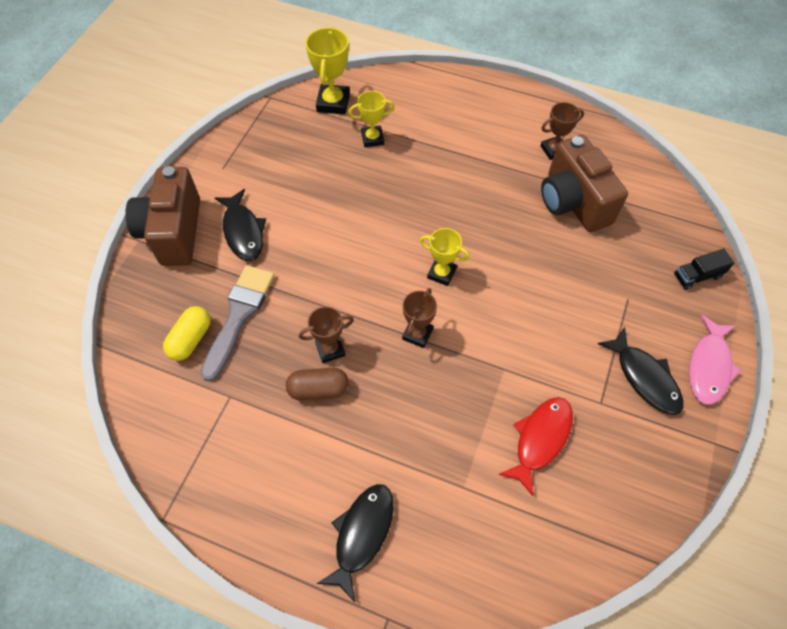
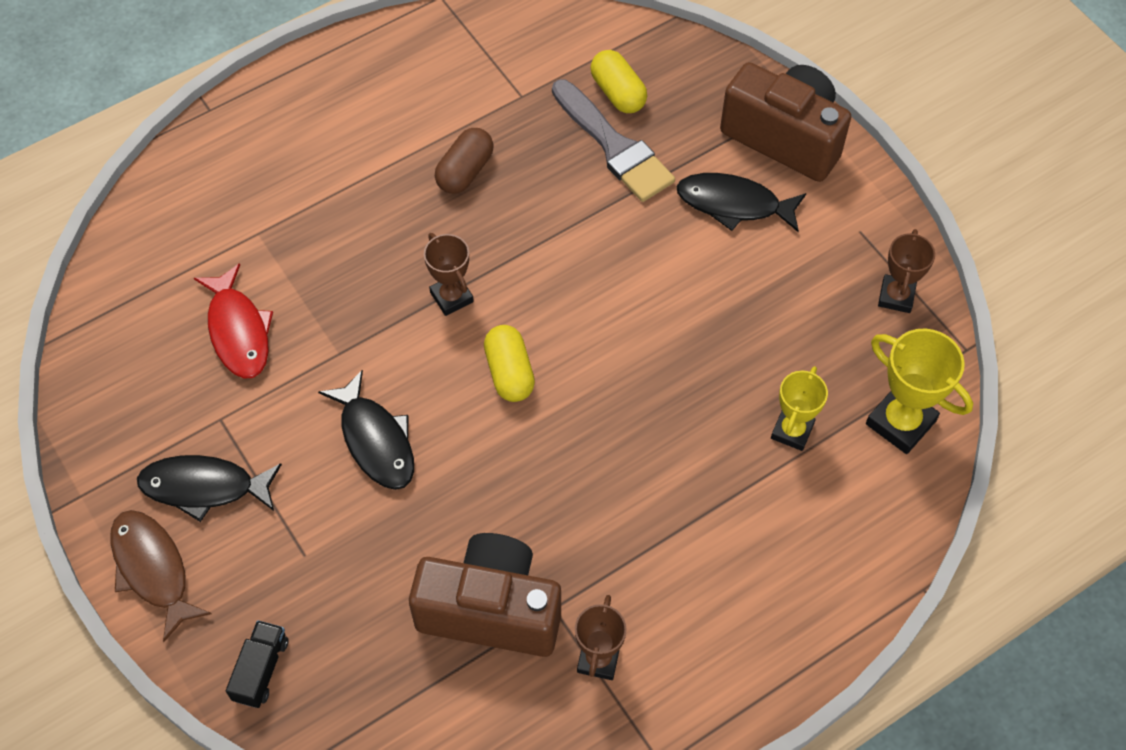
camera: 125 degrees right, 0 degrees up
brown trophy [299,306,354,363] -> brown trophy moved to [878,229,935,313]
black fish [317,484,394,602] -> black fish moved to [318,370,414,490]
yellow trophy [420,228,470,286] -> yellow capsule [484,325,535,402]
pink fish [689,314,742,405] -> brown fish [110,510,212,642]

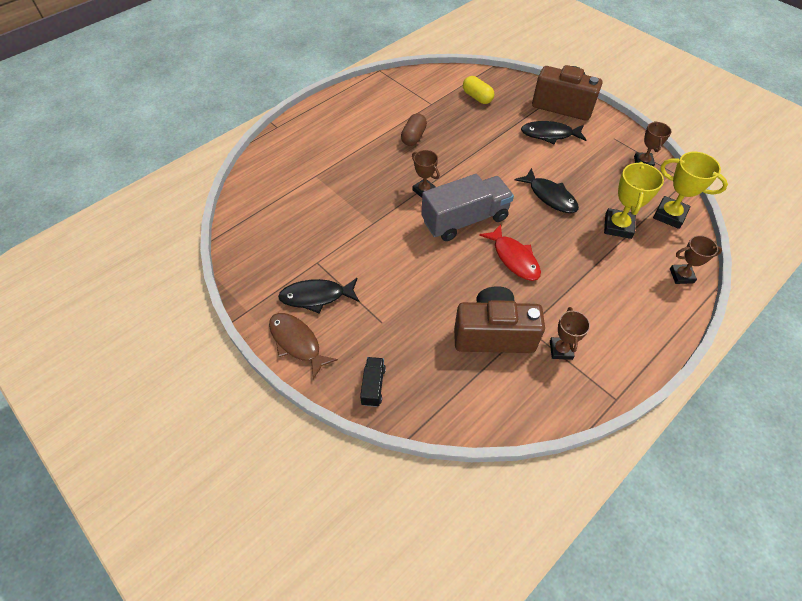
camera: 10 degrees left, 5 degrees down
red fish [194,263,273,379] -> red fish moved to [479,224,541,281]
black fish [318,370,414,490] -> black fish moved to [515,168,579,213]
yellow capsule [484,325,535,402] -> grey truck [421,174,514,241]
grey brush [552,79,675,202] -> none
yellow trophy [771,366,828,451] -> yellow trophy [604,162,664,239], size x1.51
none -> brown trophy [670,235,722,284]

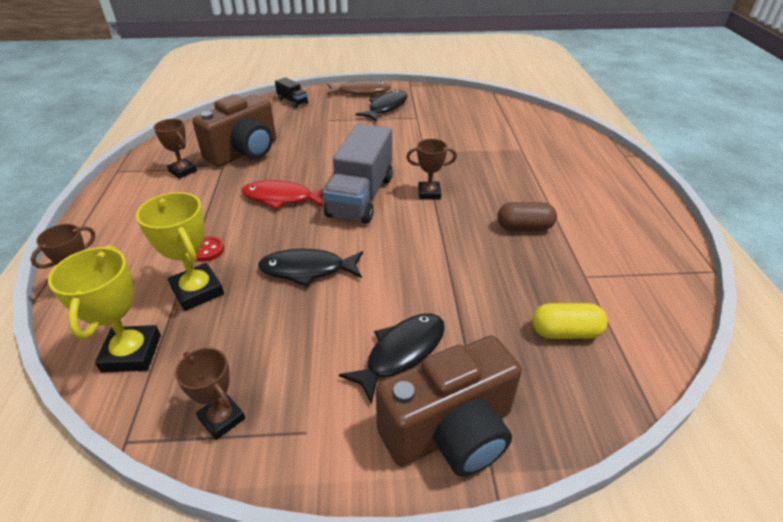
camera: 130 degrees right, 15 degrees down
brown capsule [401,113,427,146] -> brown capsule turned 60 degrees counterclockwise [497,202,557,231]
yellow trophy [653,152,728,229] -> yellow trophy turned 75 degrees counterclockwise [48,245,161,373]
none -> red button [196,237,224,262]

